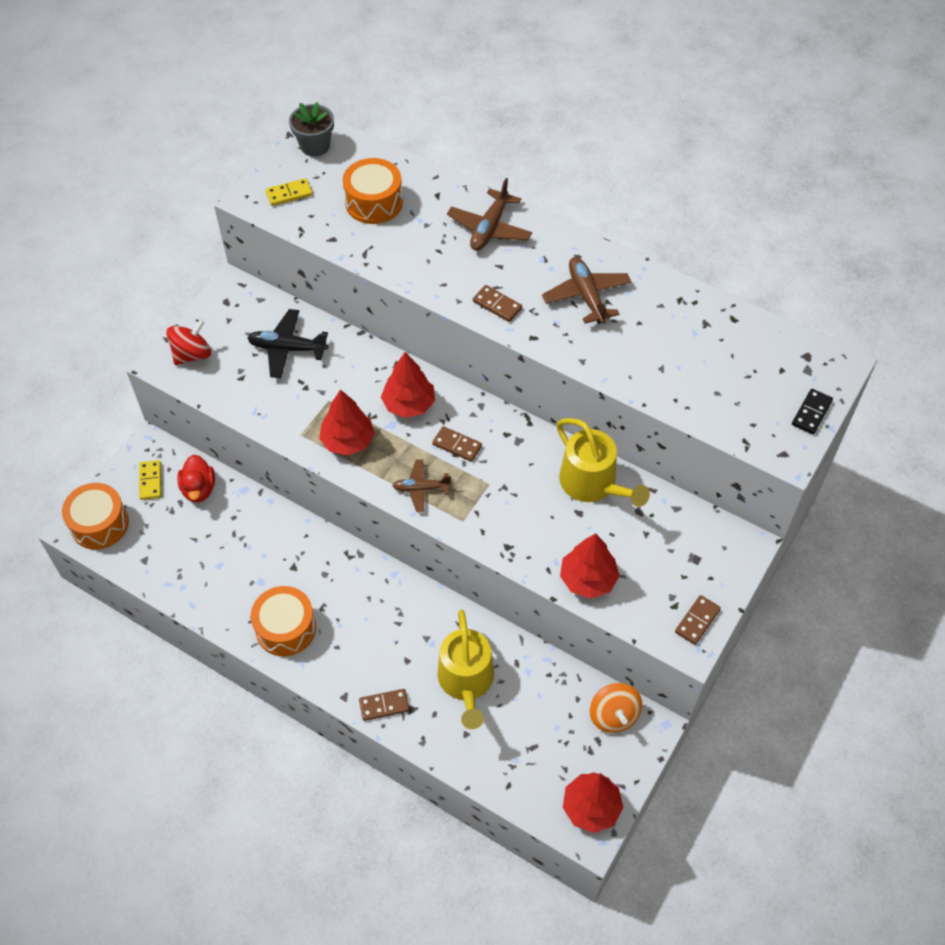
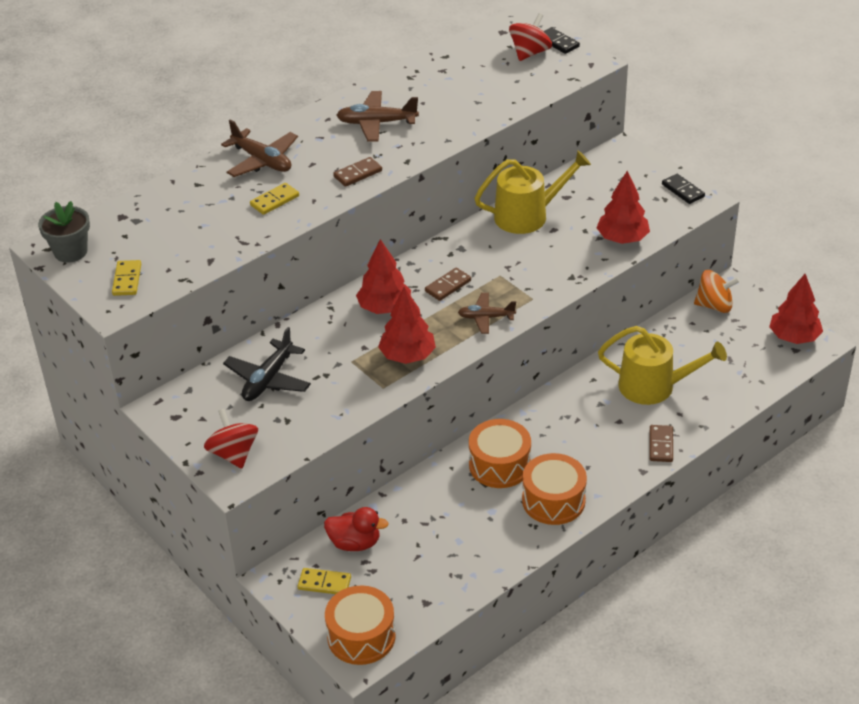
camera: 70 degrees left, 15 degrees down
orange drum [343,158,403,224] -> orange drum moved to [469,419,531,488]
brown plane [393,459,451,512] -> brown plane turned 75 degrees clockwise [458,293,516,334]
brown domino [675,595,721,645] -> black domino [662,174,705,204]
none -> yellow domino [250,183,299,215]
none -> red spinning top [509,13,552,61]

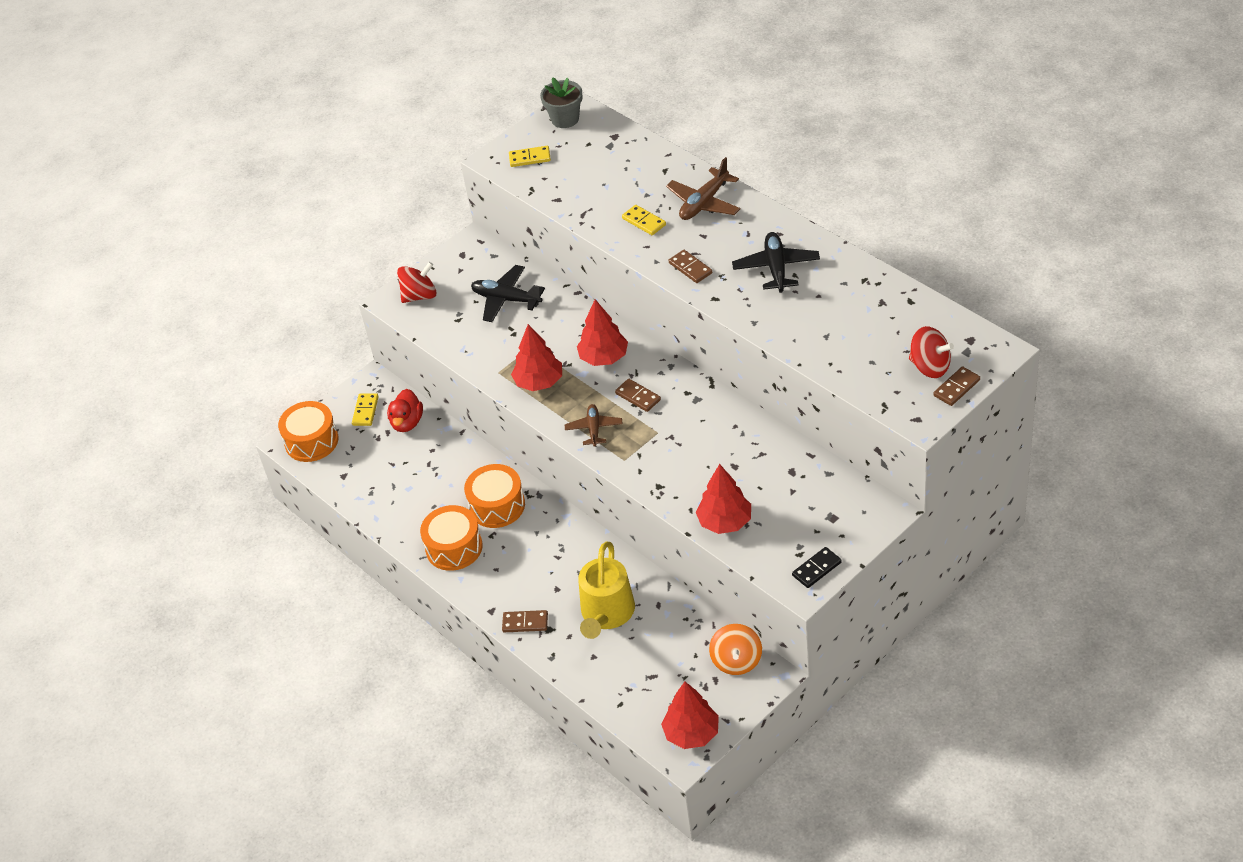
camera: 90 degrees right, 5 degrees up
brown plane [336,91,419,142] -> black plane [732,232,820,293]
yellow watering can [474,151,591,234] -> none
black domino [543,28,580,54] -> brown domino [933,366,980,406]

